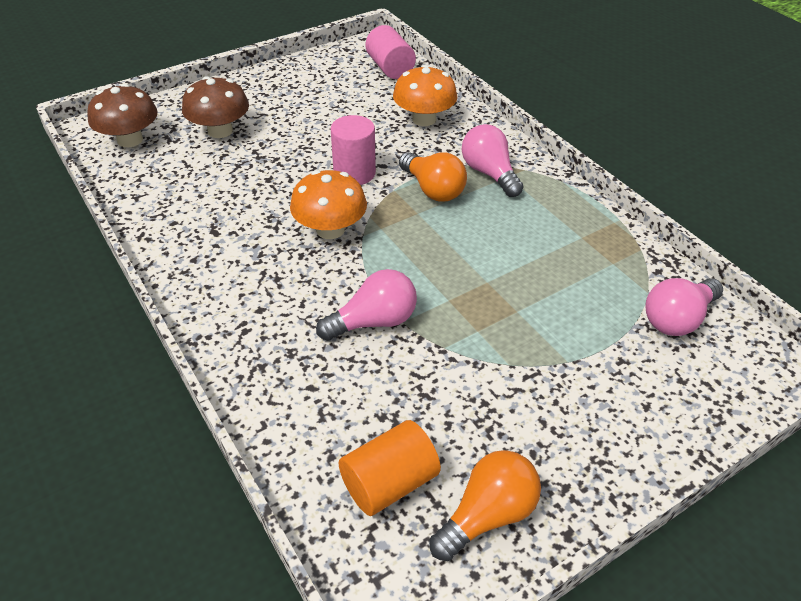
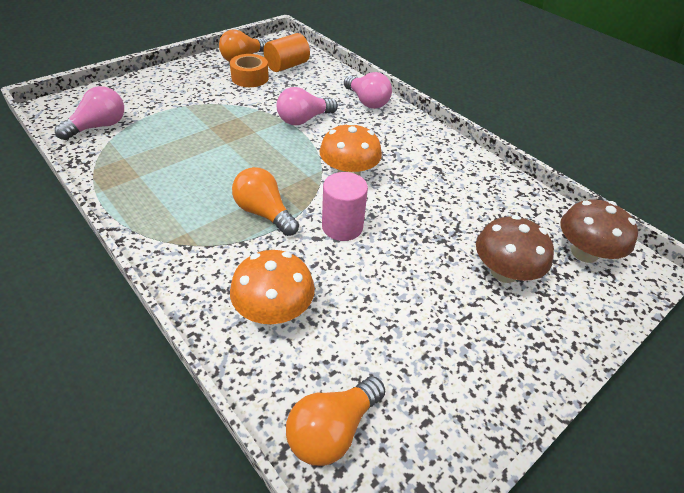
camera: 170 degrees right, 0 degrees up
pink cylinder [366,25,416,79] -> orange light bulb [286,376,385,466]
pink light bulb [462,124,523,197] -> pink light bulb moved to [344,72,392,109]
none -> orange tape [230,54,269,87]

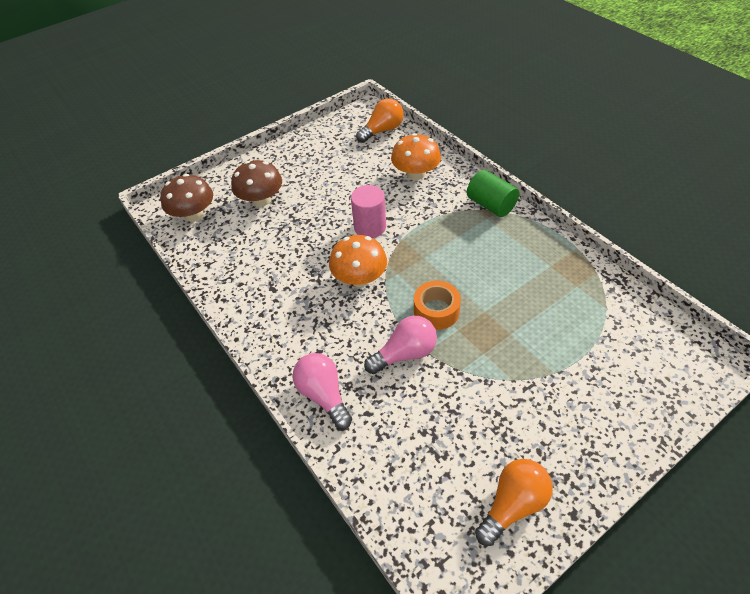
camera: 170 degrees left, 5 degrees up
pink light bulb [55,86,124,140] -> none
orange tape [230,54,269,87] -> orange tape moved to [414,281,461,330]
orange light bulb [232,167,299,236] -> none
orange cylinder [264,33,310,72] -> none
none -> green cylinder [467,170,519,217]

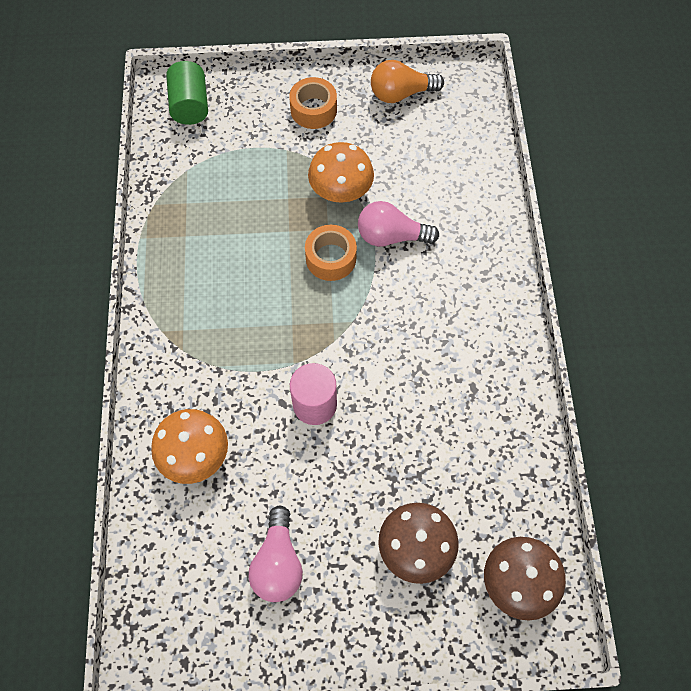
camera: 150 degrees left, 15 degrees up
pink light bulb [292,353,352,429] -> pink light bulb moved to [249,506,303,602]
orange mushroom [329,235,387,287] -> orange mushroom moved to [308,142,374,202]
orange light bulb [356,98,404,143] -> none
green cylinder [467,170,519,217] -> green cylinder moved to [166,61,208,125]
none -> orange tape [289,77,337,129]

